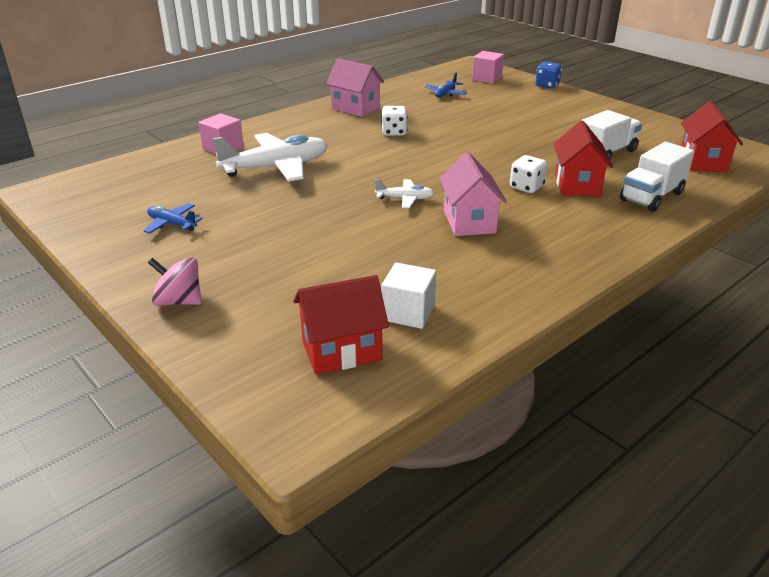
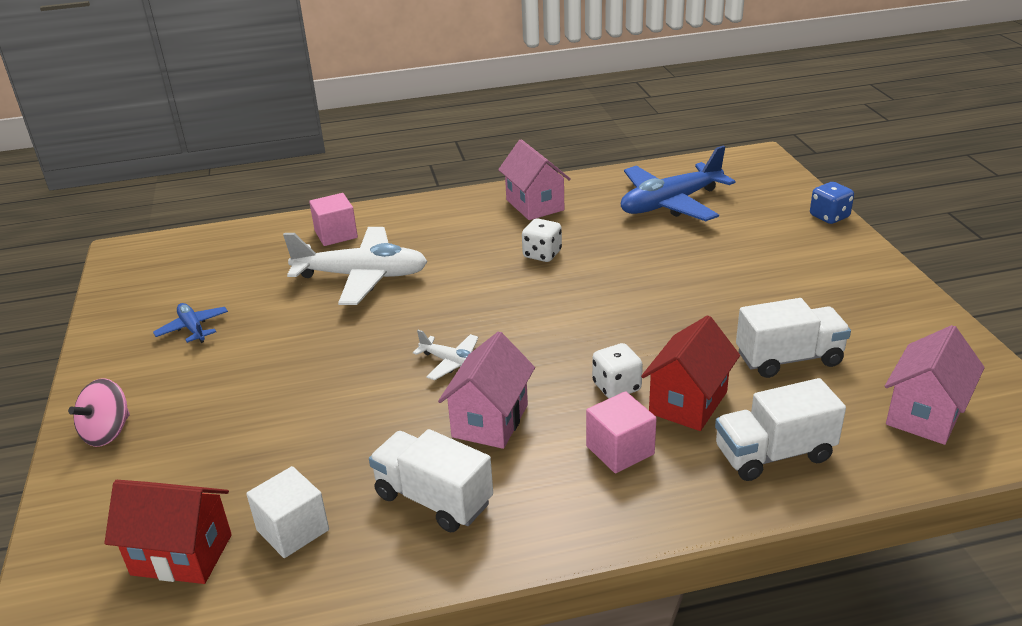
camera: 30 degrees right, 0 degrees up
pink spinning top [148,258,202,306] -> pink spinning top turned 105 degrees counterclockwise [68,378,130,447]
blue plane [425,73,467,97] -> blue plane [621,146,735,221], size x2.08
pink cube [472,51,504,84] -> pink cube moved to [586,391,657,473]
red house [681,101,743,172] -> pink house [885,325,985,445]
none -> white truck [369,429,493,532]

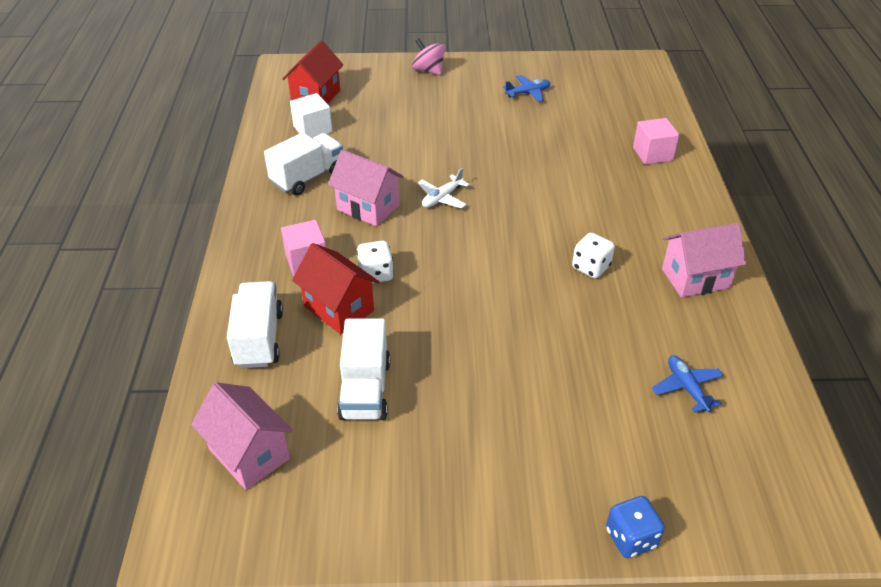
camera: 100 degrees right, 10 degrees up
white plane [283,227,428,305] -> none
blue plane [621,146,735,221] -> blue plane [652,355,724,413], size x0.48

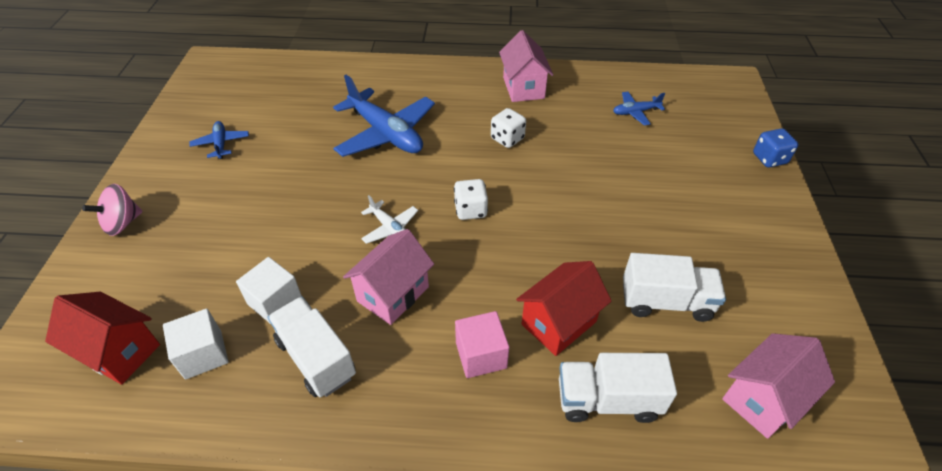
camera: 85 degrees left, 5 degrees up
white dice [357,241,394,283] -> white dice moved to [454,179,488,220]
pink cube [633,118,679,165] -> none
none -> white cube [236,257,302,323]
none -> blue plane [333,75,435,157]

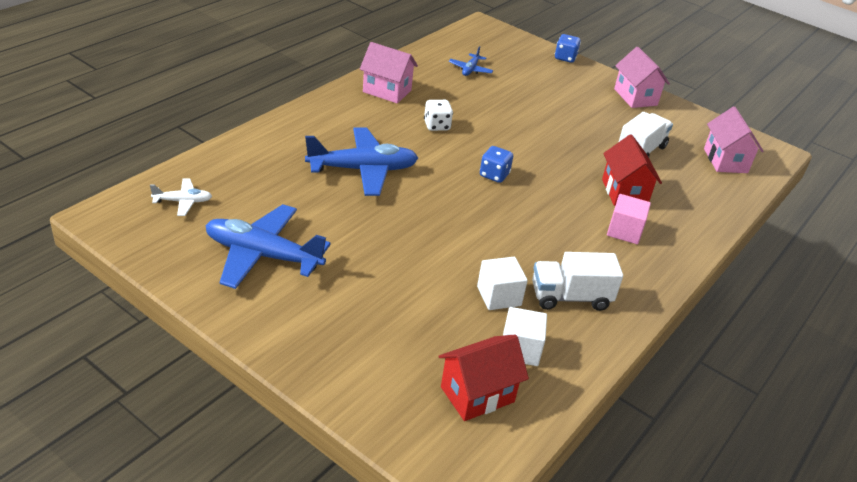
camera: 60 degrees left, 10 degrees down
pink spinning top [82,184,143,236] -> none
blue plane [189,121,249,159] -> blue plane [206,204,331,289], size x2.08
pink house [343,229,434,325] -> pink house moved to [614,47,670,108]
white plane [361,195,418,244] -> white plane moved to [150,179,212,216]
white dice [454,179,488,220] -> blue dice [480,146,513,183]
white truck [559,353,677,423] -> none

